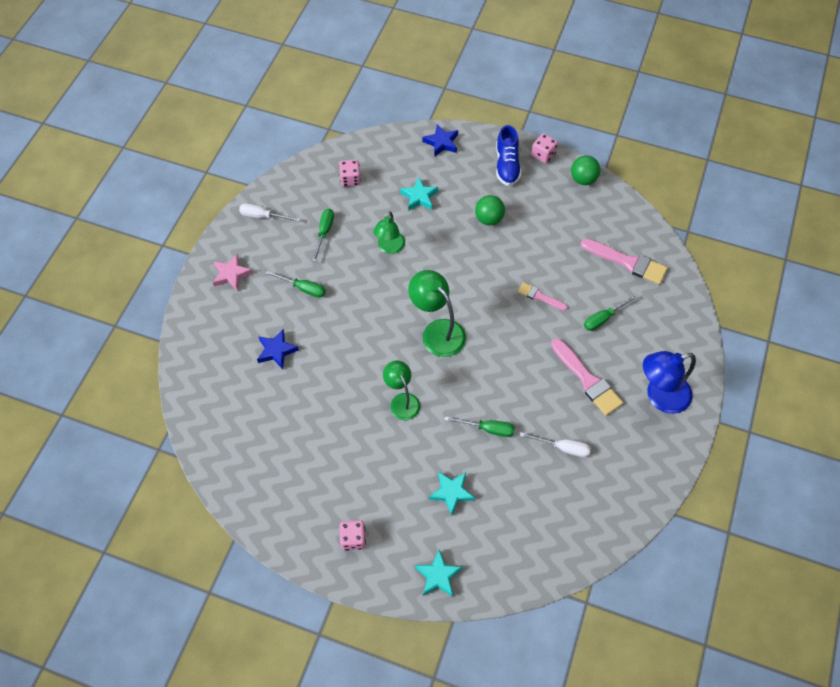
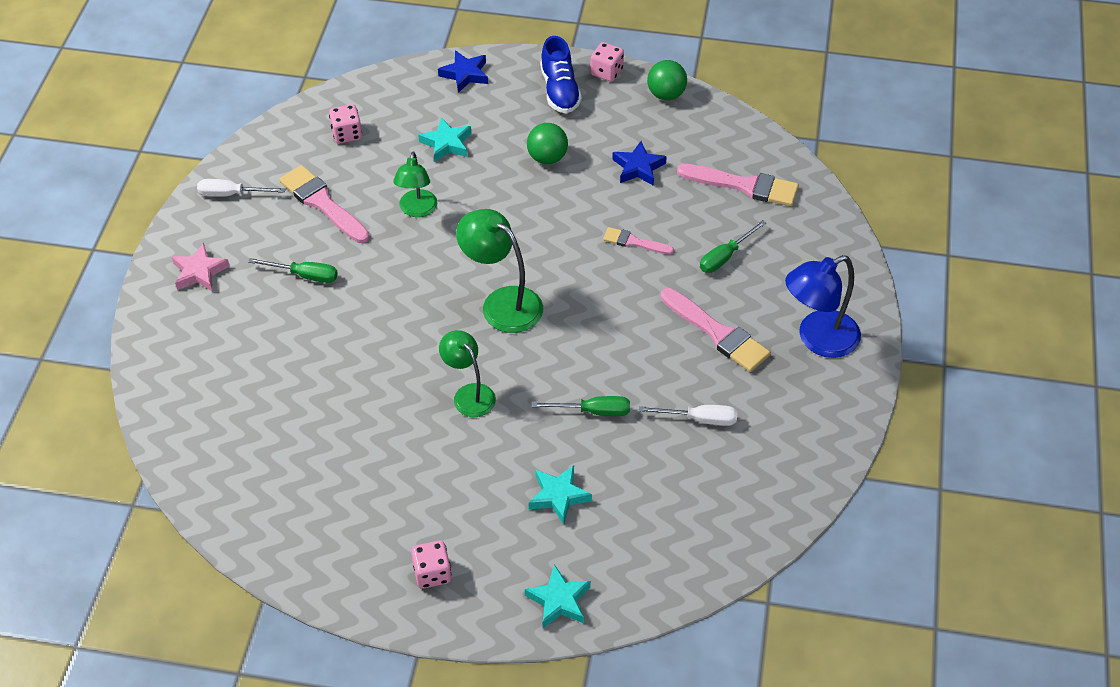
camera: 10 degrees left, 10 degrees down
blue star [257,329,299,369] -> blue star moved to [612,141,667,186]
green screwdriver [312,209,334,262] -> pink brush [279,165,370,243]

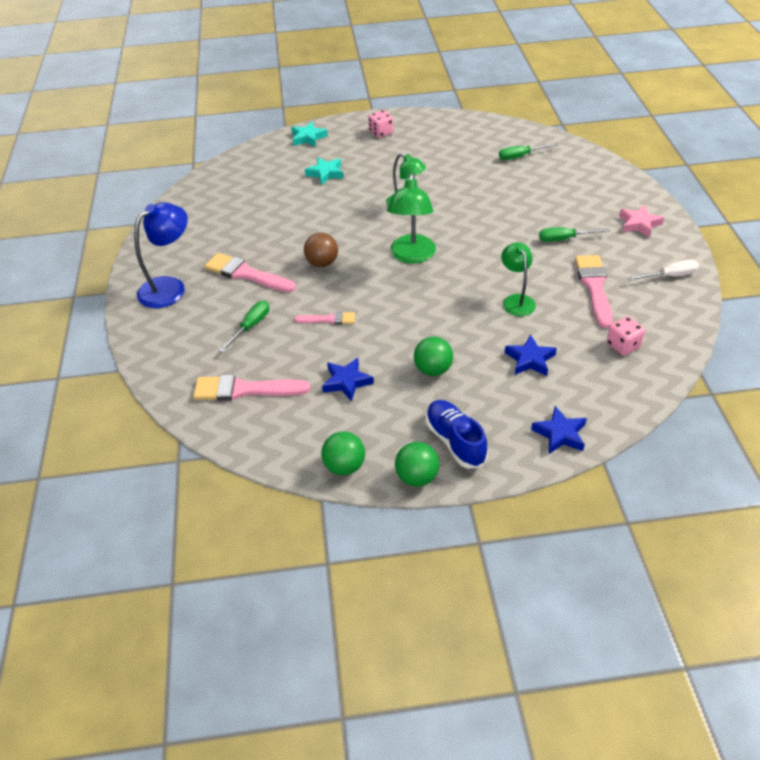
camera: 165 degrees right, 5 degrees down
pink brush [279,165,370,243] -> pink brush turned 120 degrees counterclockwise [575,255,613,328]
turquoise star [418,117,471,162] -> blue star [505,334,557,376]
green lamp [456,209,543,333] -> green lamp turned 75 degrees clockwise [387,173,436,264]
green screwdriver [532,396,630,416] -> green screwdriver moved to [499,143,558,160]
pink dice [590,42,624,82] -> green ball [395,442,439,487]
white screwdriver [639,405,737,426] -> none
none -> brown ball [304,233,338,267]

